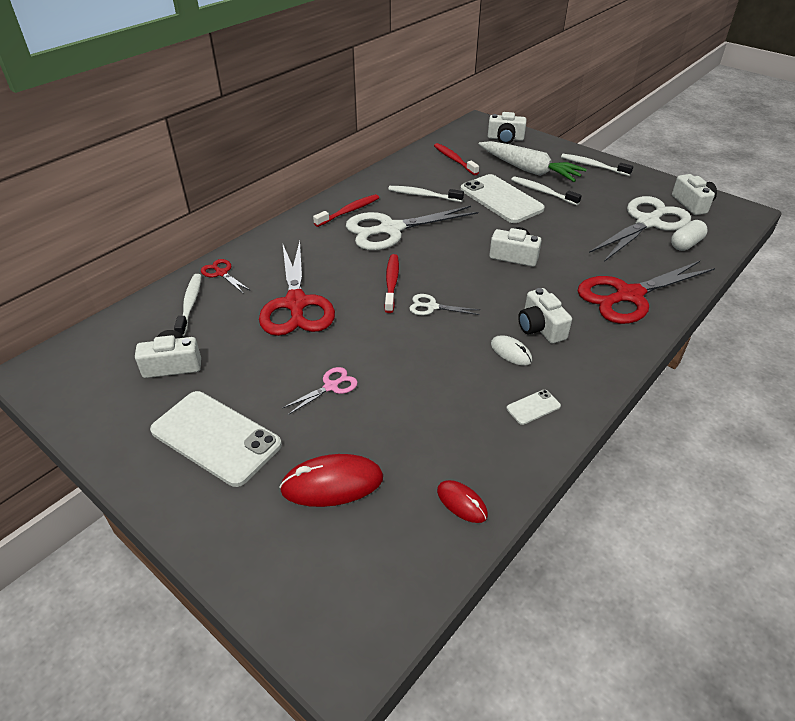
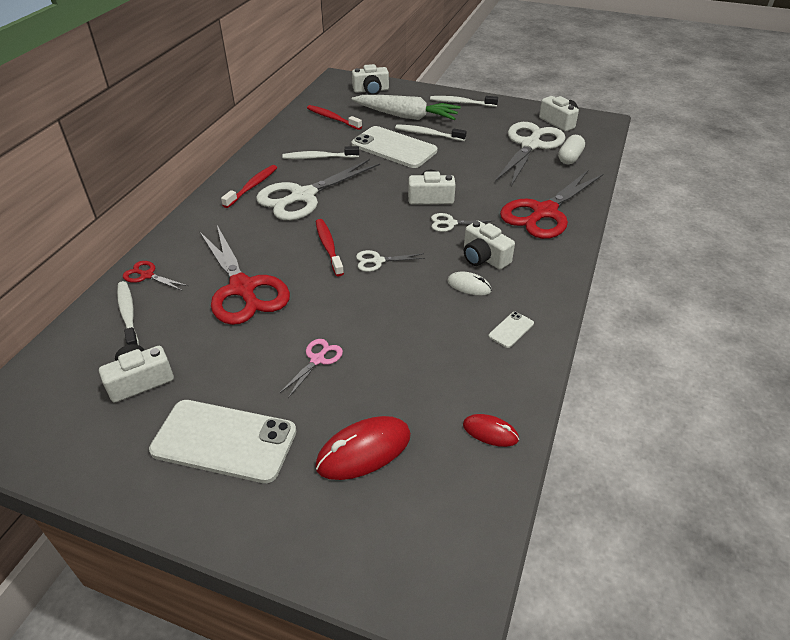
camera: 20 degrees left, 0 degrees up
none -> white scissors [431,213,496,232]

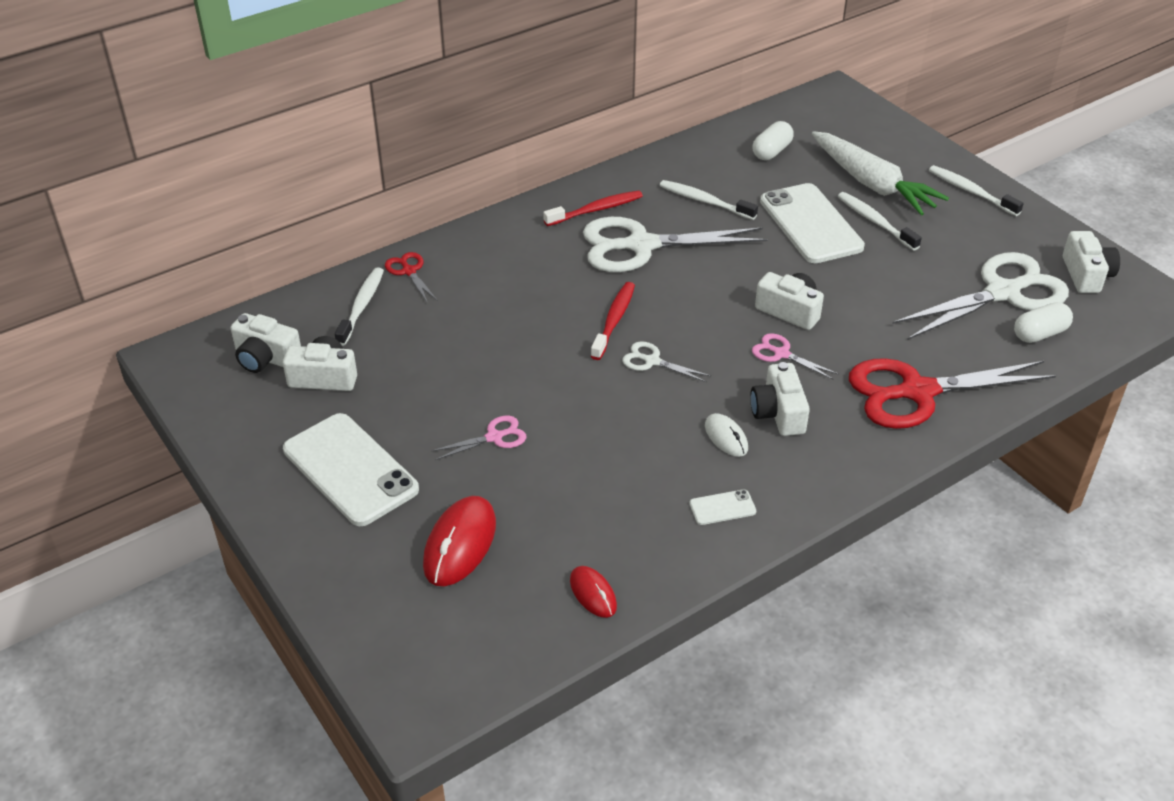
camera: 35 degrees right, 0 degrees up
red scissors [199,226,290,325] -> none
red toothbrush [307,105,362,130] -> white capsule [752,121,794,160]
red mouse [315,416,411,480] -> red mouse turned 75 degrees counterclockwise [423,496,496,586]
white camera [352,64,389,95] -> white camera moved to [231,313,301,373]
white scissors [431,213,496,232] -> pink scissors [752,333,839,380]

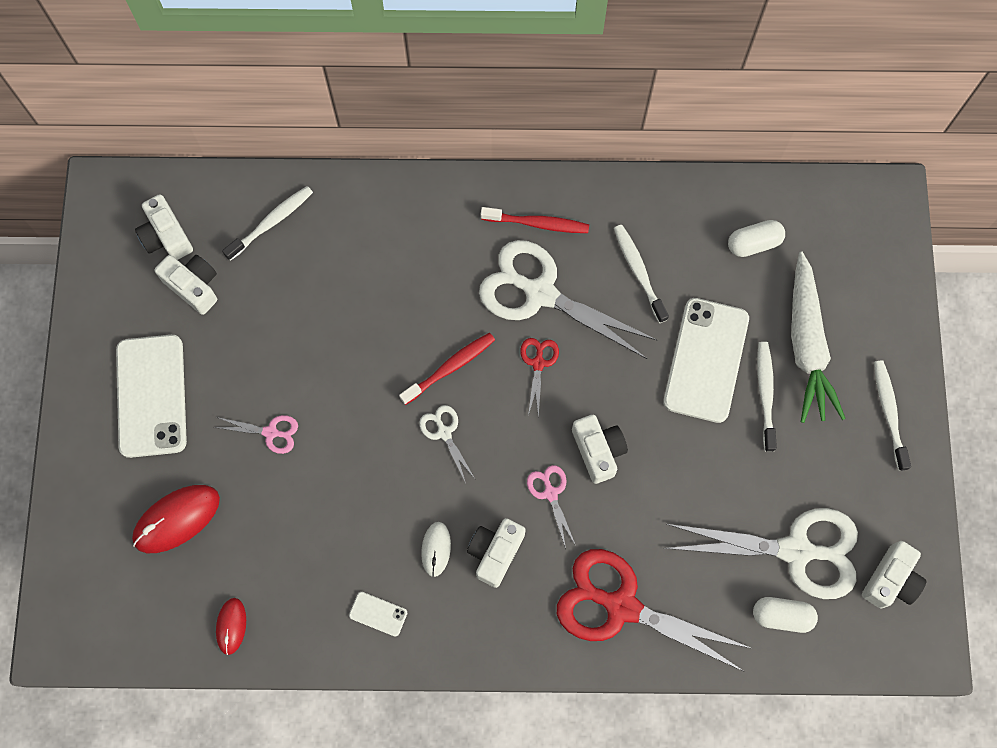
camera: 35 degrees right, 30 degrees up
red scissors [385,252,438,303] -> red scissors moved to [520,338,559,418]

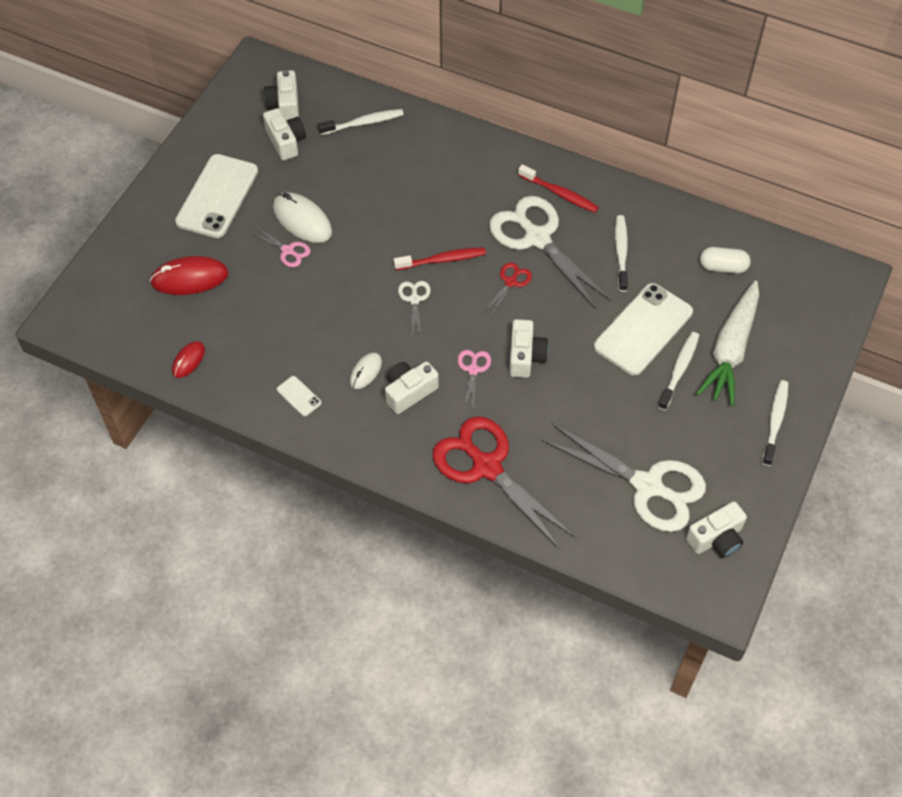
camera: 25 degrees right, 15 degrees down
white capsule [753,597,818,633] -> none
none -> white mouse [273,192,332,243]

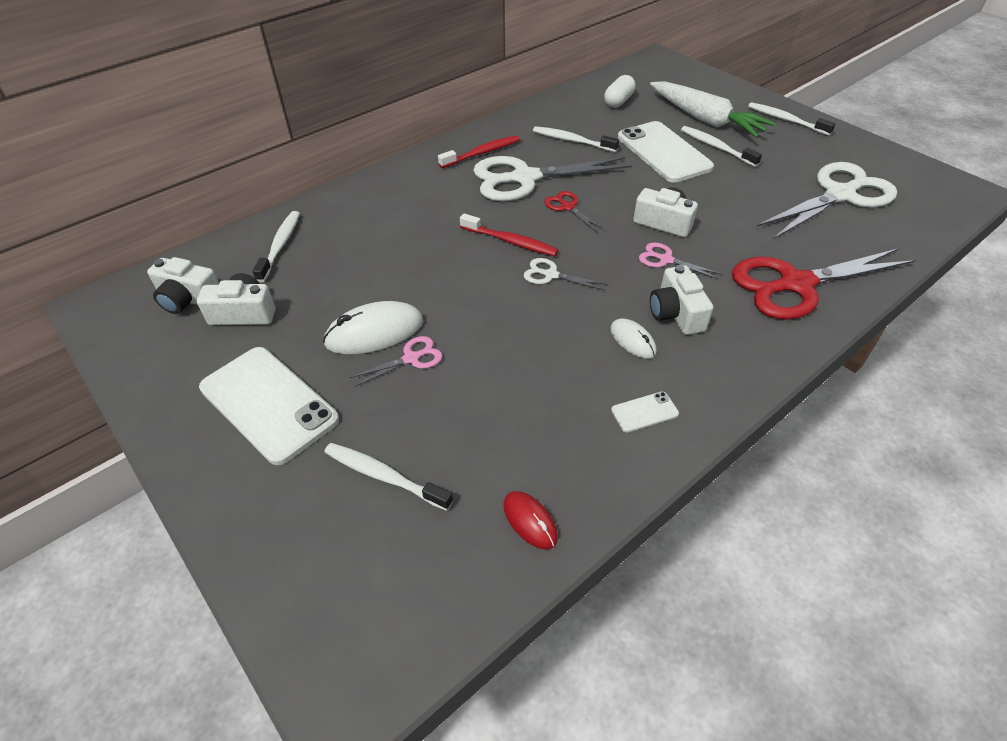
camera: 65 degrees left, 10 degrees down
red mouse [150,256,229,295] -> white toothbrush [324,443,453,511]
red toothbrush [394,247,486,270] -> red toothbrush turned 105 degrees clockwise [460,213,559,256]
white camera [686,501,747,558] -> none

